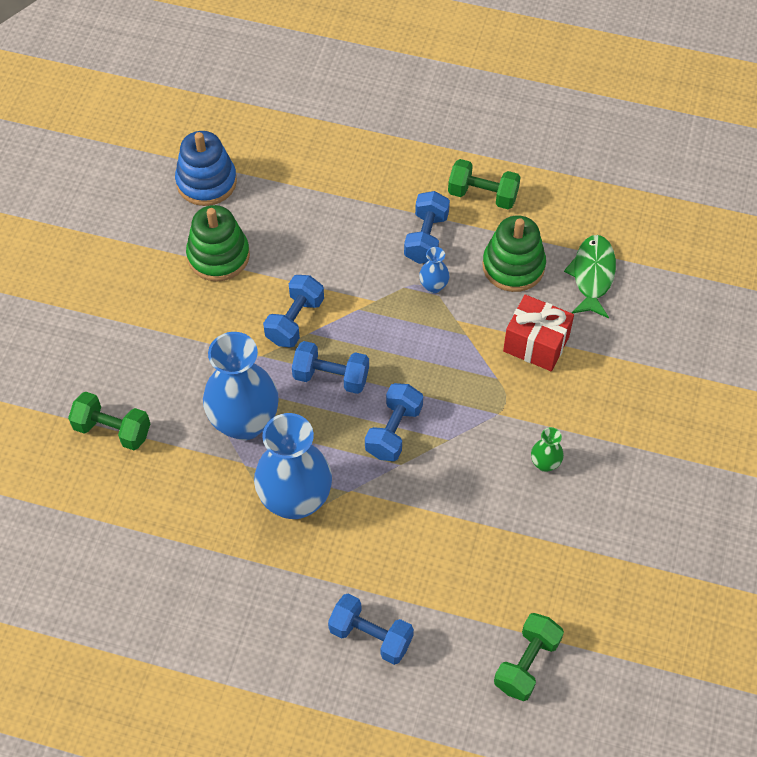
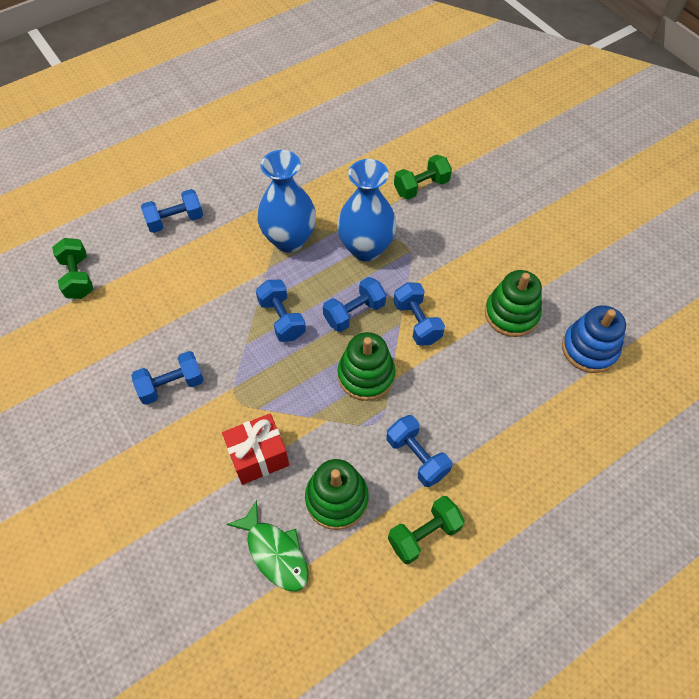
camera: 130 degrees right, 0 degrees up
blue vase [419,247,450,293] -> none
green vase [531,427,564,472] -> blue dumbbell [131,351,204,405]
none -> green stacking toy [338,332,396,401]

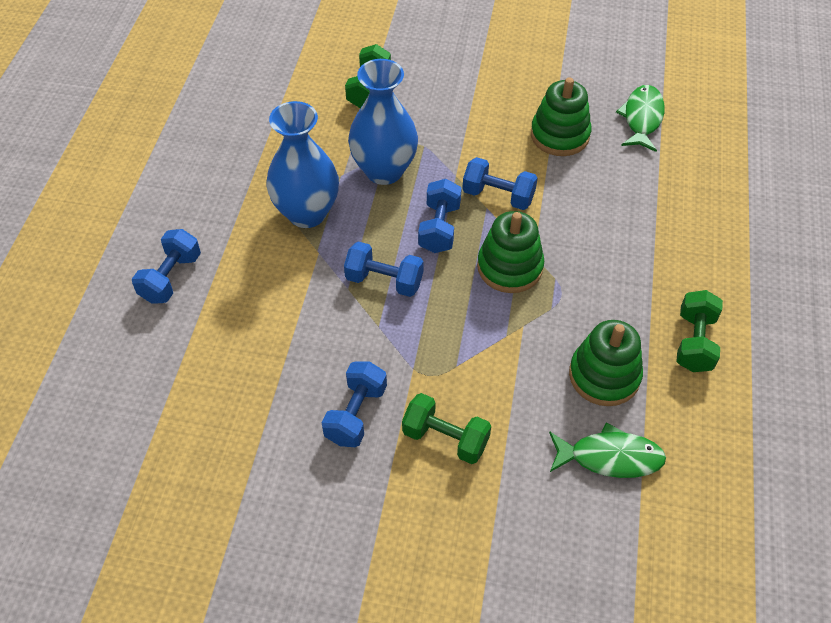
camera: 45 degrees left, 5 degrees down
green dumbbell [52,238,93,299] -> green dumbbell moved to [402,393,491,464]
red gift [222,414,289,485] -> none
blue dumbbell [387,415,452,487] -> none
blue stacking toy [562,305,626,373] -> green fish [616,85,665,152]

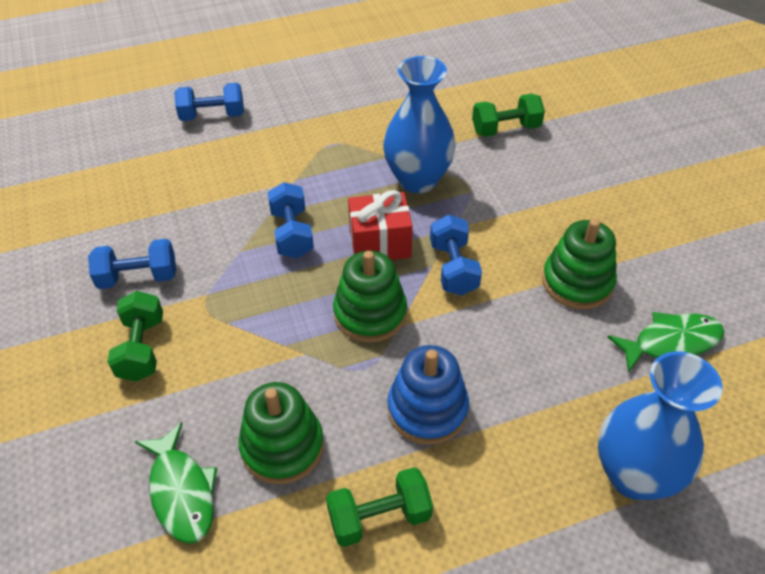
camera: 60 degrees right, 5 degrees down
blue vase [266,101,339,228] -> blue vase moved to [598,351,723,500]
blue dumbbell [418,179,462,253] -> red gift [348,190,413,260]
none -> blue stacking toy [388,345,469,445]

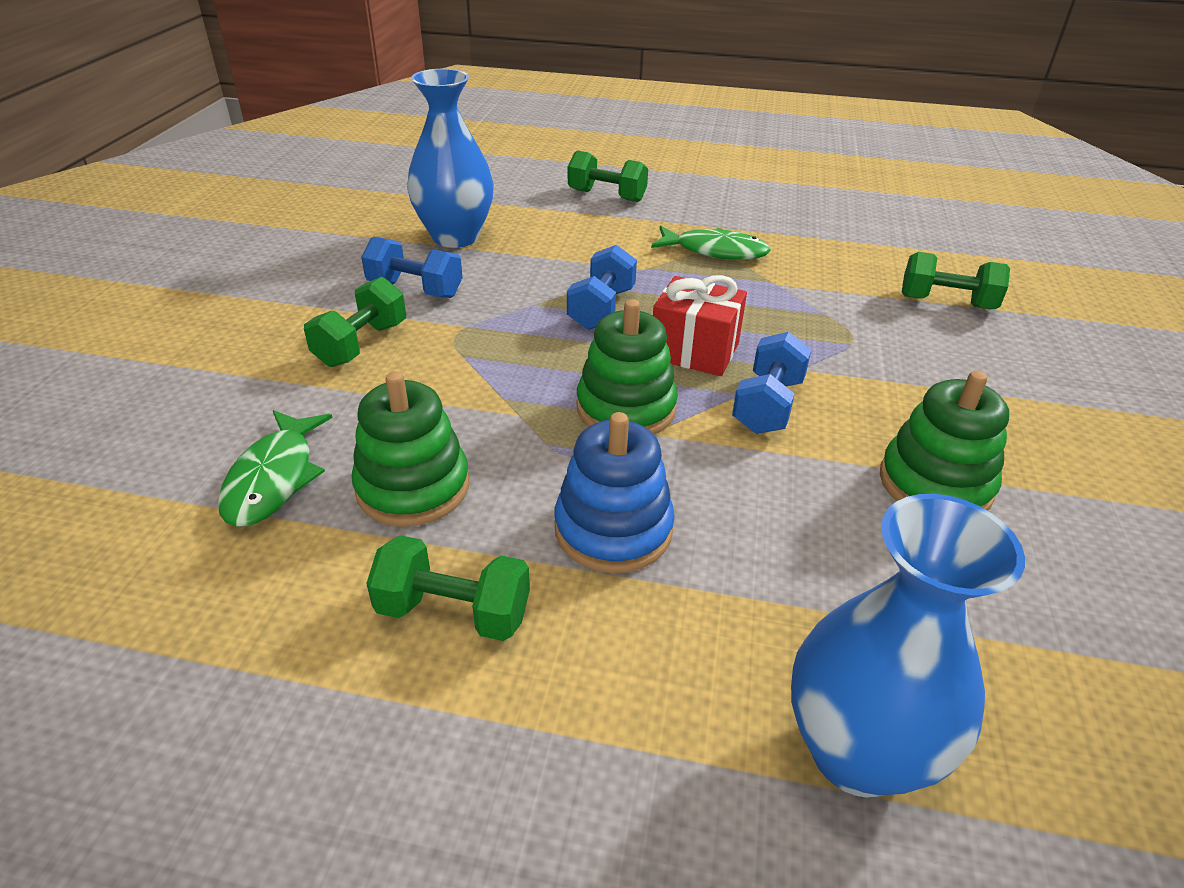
camera: 30 degrees right, 10 degrees down
blue dumbbell [174,83,244,121] -> green dumbbell [568,150,648,202]
blue vase [383,56,456,193] -> blue vase moved to [407,69,494,248]
green fish [608,312,724,373] -> green fish moved to [651,226,771,260]

